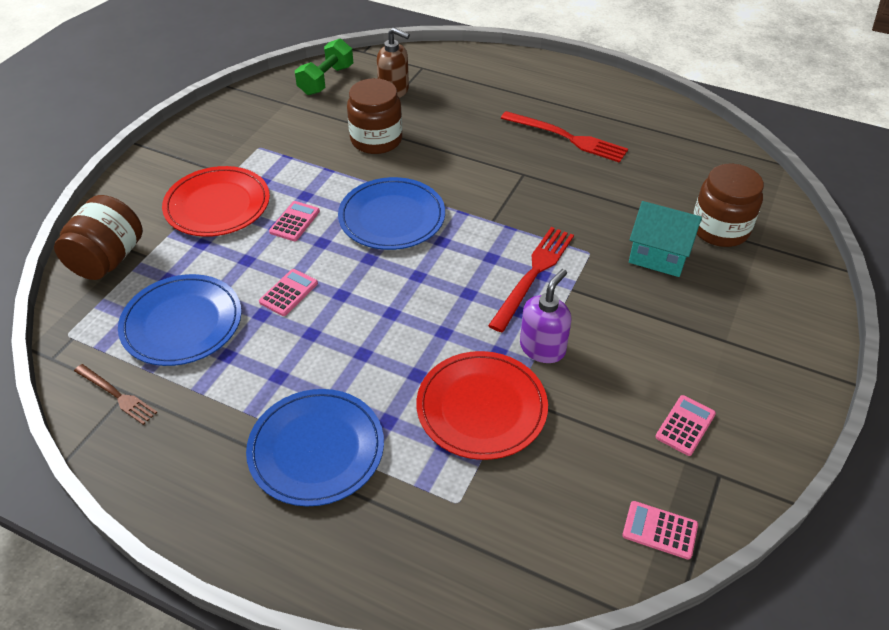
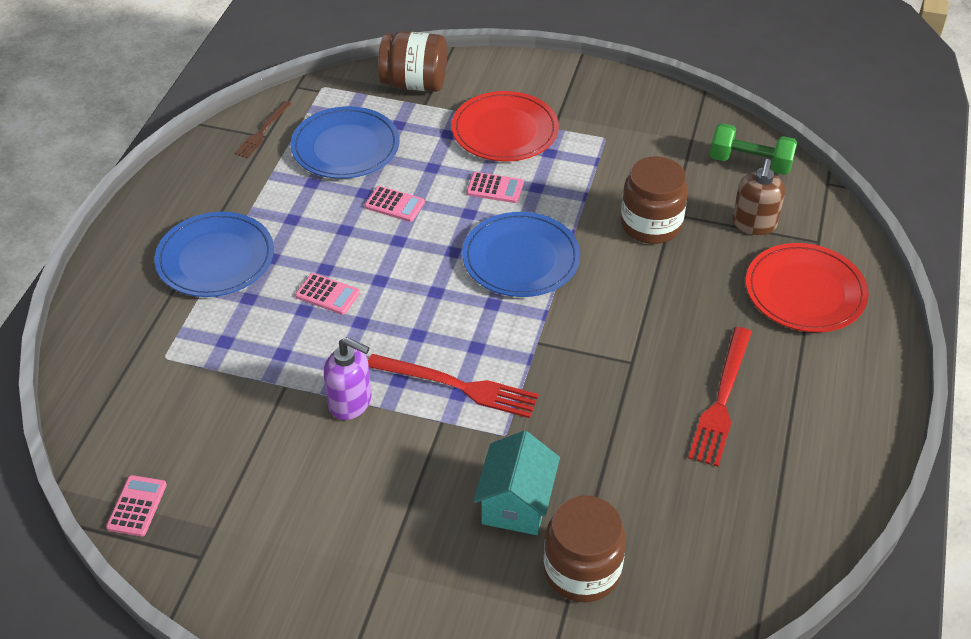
camera: 80 degrees right, 0 degrees up
red plate [416,351,548,460] -> red plate moved to [746,243,869,332]
pink calculator [655,395,716,456] -> pink calculator moved to [295,273,360,315]

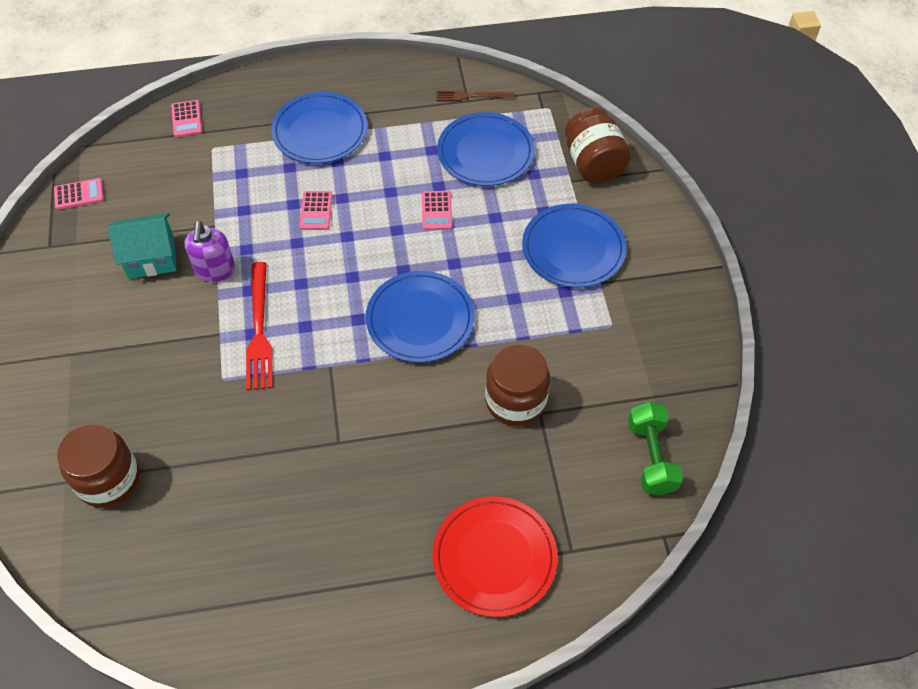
camera: 65 degrees right, 10 degrees up
red plate [452,91,559,162] -> blue plate [522,204,627,288]
pink calculator [466,172,524,203] -> pink calculator moved to [171,100,202,137]
turquoise house [473,431,560,535] -> turquoise house moved to [108,213,177,279]
red fork [688,327,752,467] -> none
brown soap dispenser [732,159,785,235] -> none

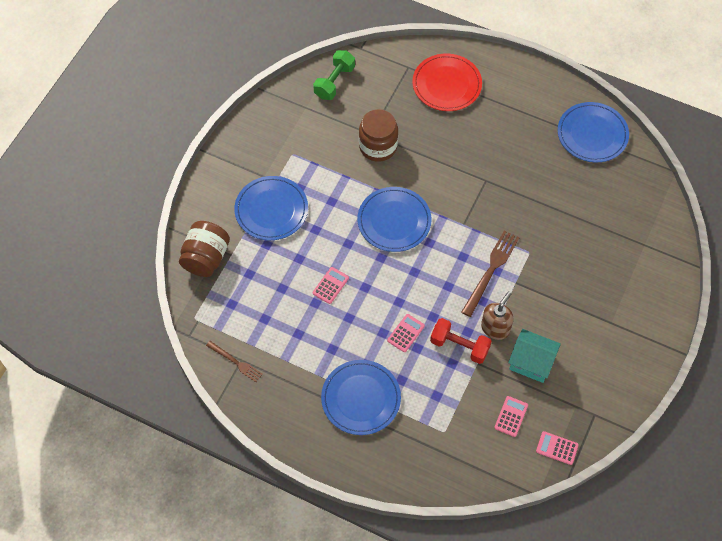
camera: 145 degrees left, 5 degrees up
brown jar [57,424,140,508] -> none
pink calculator [171,100,202,137] -> pink calculator moved to [494,396,528,437]
purple soap dispenser [185,221,235,282] -> brown soap dispenser [481,292,513,340]
red fork [246,262,273,390] -> brown fork [462,230,519,317]
blue plate [437,112,535,186] -> blue plate moved to [558,102,629,162]
none -> red dumbbell [430,318,492,364]

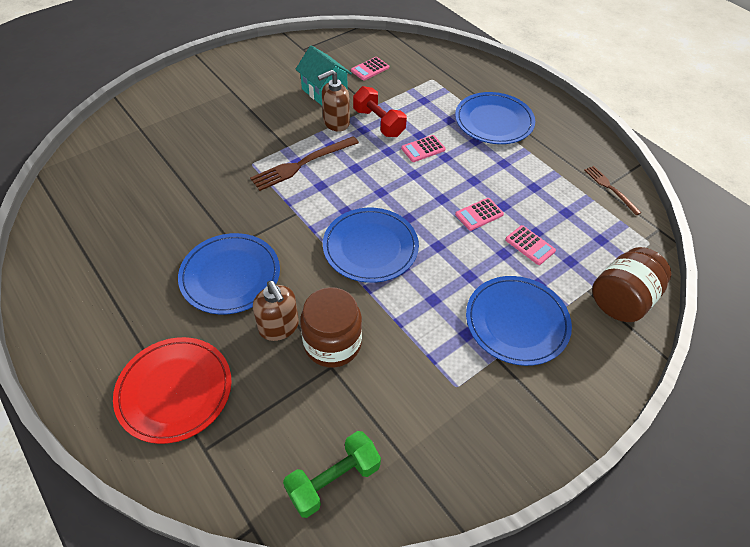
camera: 155 degrees left, 10 degrees down
pink calculator [536,431,579,465] -> pink calculator moved to [505,225,556,265]
blue plate [558,102,629,162] -> blue plate moved to [178,233,280,314]
none -> brown soap dispenser [253,281,299,341]

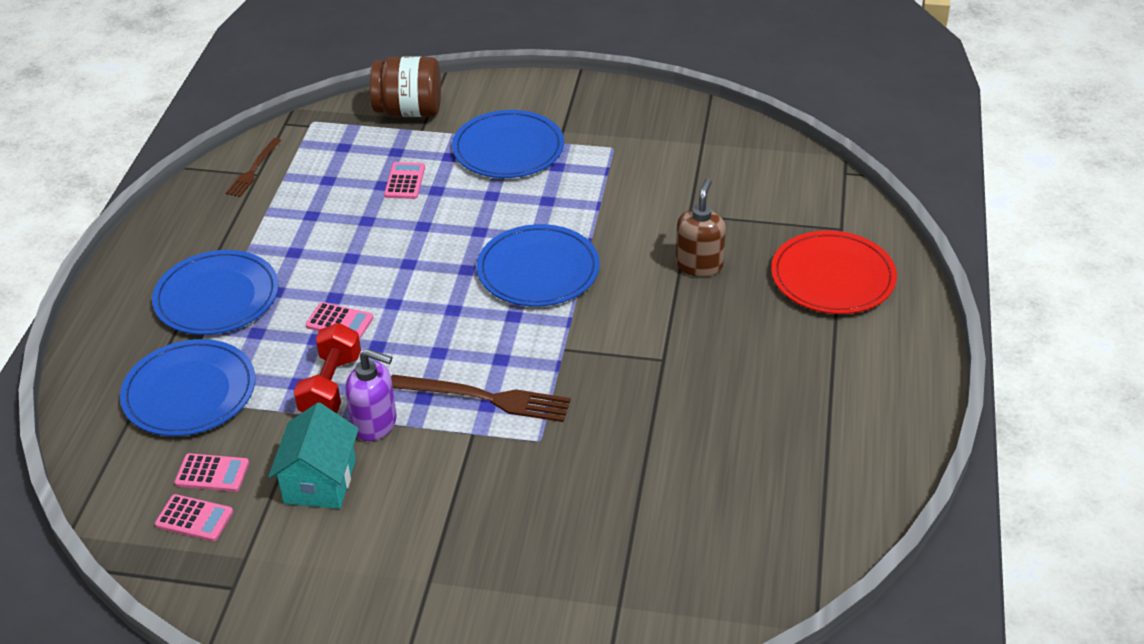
camera: 130 degrees left, 10 degrees down
blue plate [178,233,280,314] -> blue plate moved to [120,339,255,436]
green dumbbell [283,431,381,518] -> none
brown jar [300,287,362,367] -> none
brown soap dispenser [317,70,350,132] -> purple soap dispenser [346,349,397,441]
pink calculator [455,198,504,231] -> pink calculator moved to [155,494,233,541]

